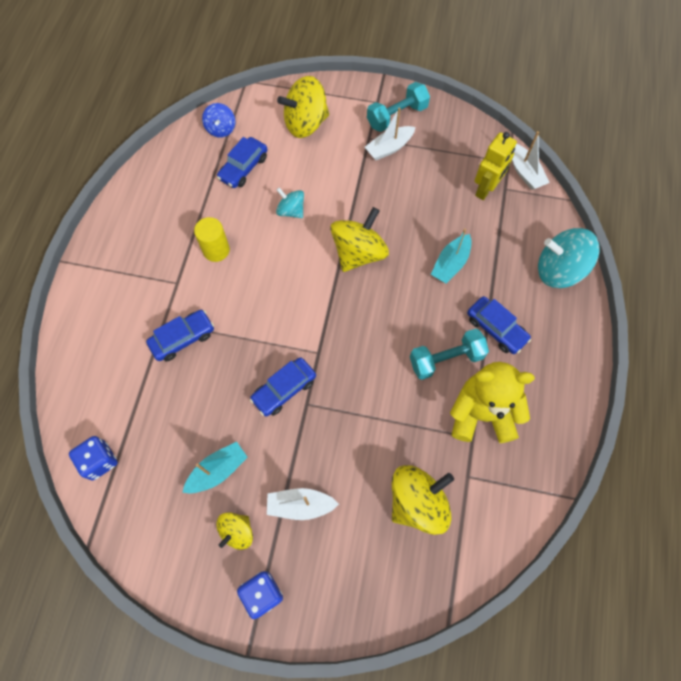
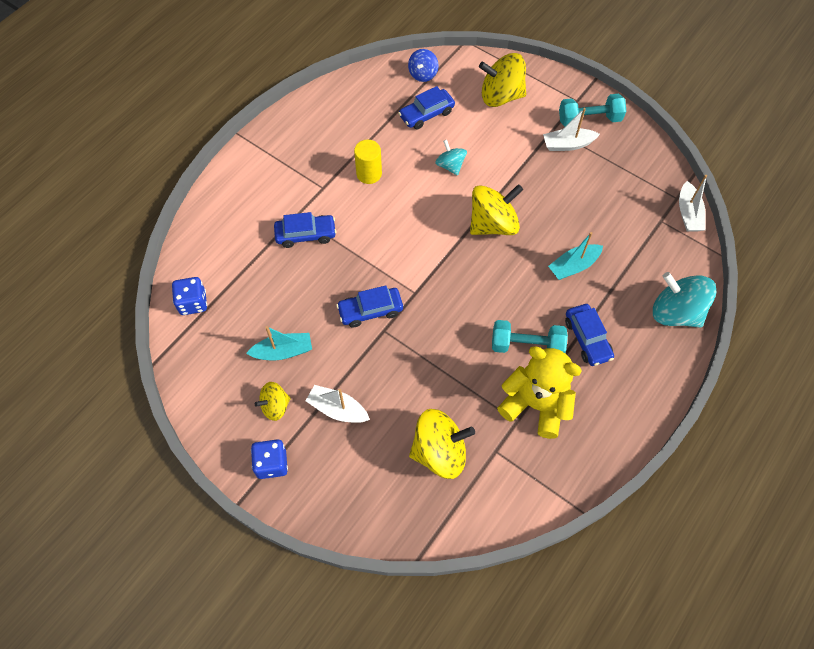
camera: 25 degrees right, 5 degrees down
yellow robot [475,132,517,200] -> none

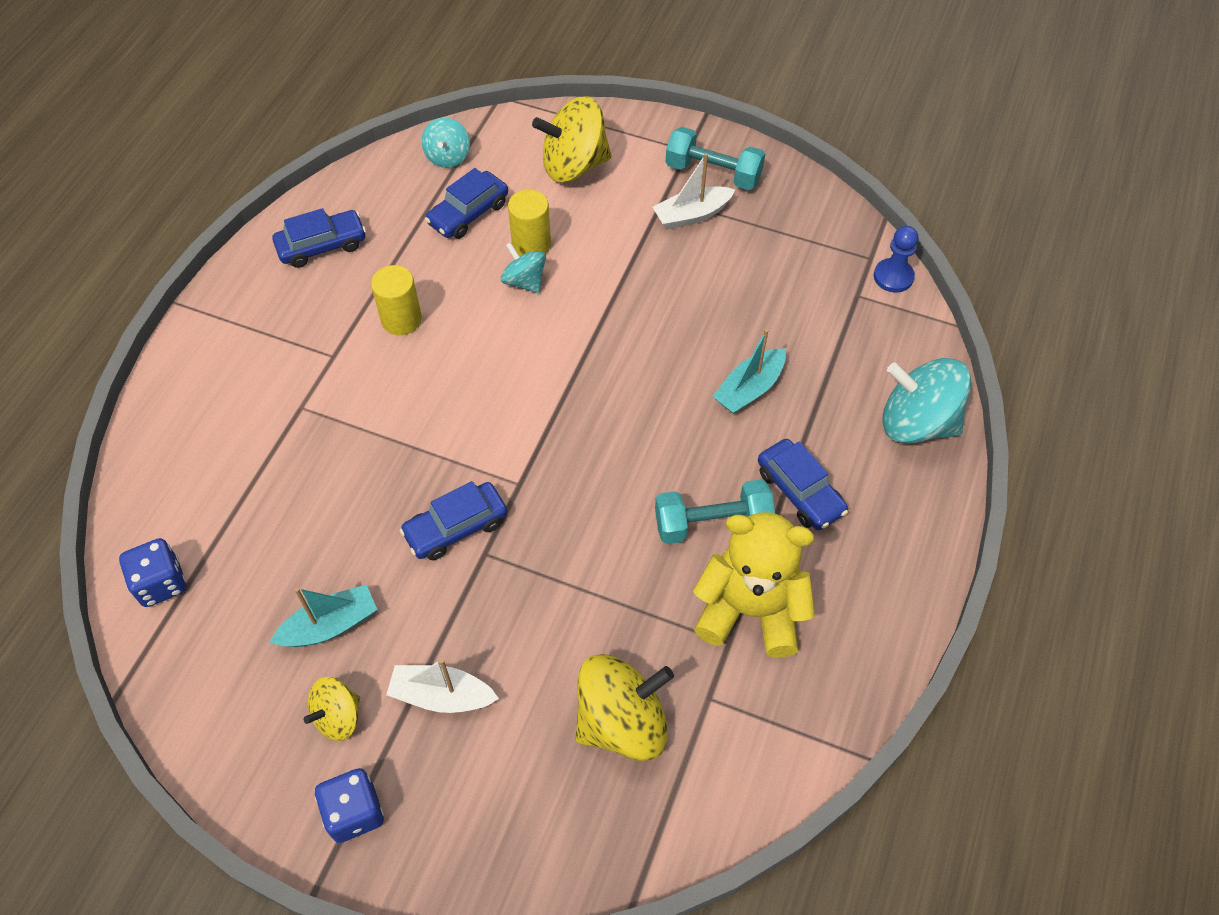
camera: 15 degrees left, 5 degrees down
blue car [274,212,337,248] -> blue car moved to [272,208,366,268]
blue spinning top [408,49,439,82] -> turquoise spinning top [422,118,470,168]
yellow spinning top [470,184,523,235] -> none
turquoise dumbbell [559,94,626,126] -> turquoise dumbbell turned 45 degrees clockwise [666,127,765,190]
white boat [679,175,707,232] -> blue pawn [874,226,919,293]
none -> yellow cylinder [508,190,551,256]

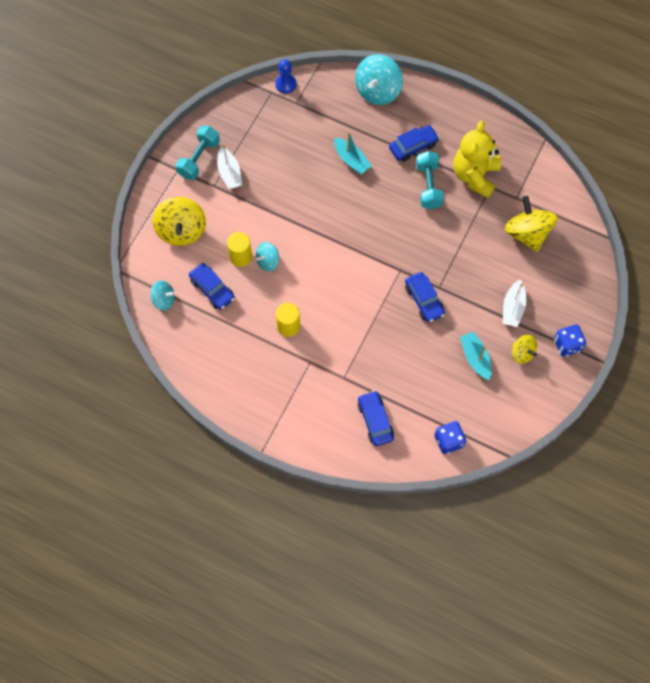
camera: 85 degrees left, 10 degrees up
blue car [272,208,366,268] -> blue car moved to [358,390,394,446]

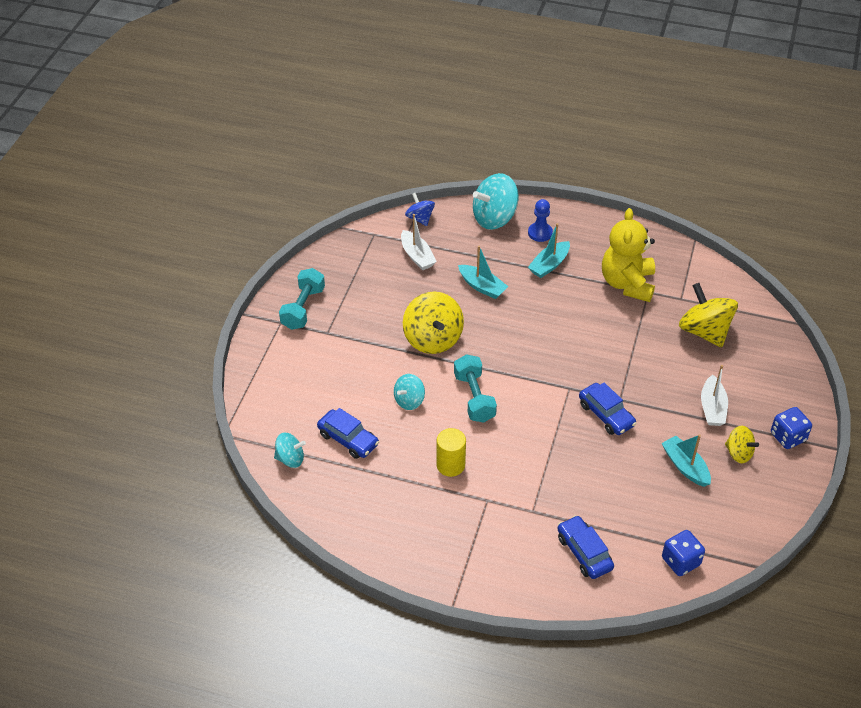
camera: 10 degrees left, 20 degrees down
yellow spinning top [153,197,206,246] -> yellow spinning top moved to [403,291,464,354]
white boat [217,144,242,189] -> white boat moved to [401,214,437,270]
yellow cylinder [227,232,252,267] -> none
blue pawn [275,60,297,94] -> blue pawn moved to [528,199,553,242]
turquoise spinning top [355,54,403,105] -> turquoise spinning top turned 45 degrees clockwise [473,173,519,230]
blue car [389,125,439,162] -> turquoise boat [528,223,570,278]
turquoise dumbbell [416,151,444,209] -> turquoise dumbbell moved to [454,354,497,423]
none -> blue spinning top [405,193,435,226]

